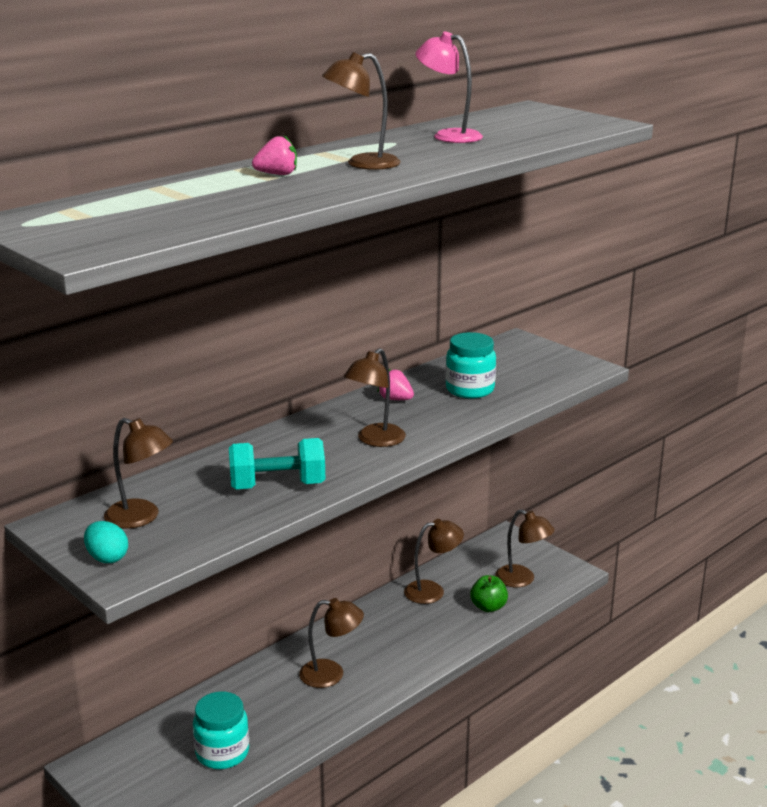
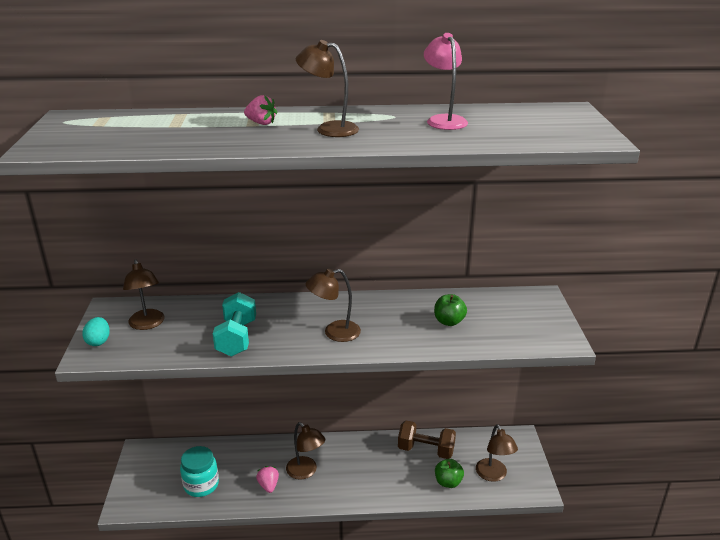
camera: 40 degrees right, 5 degrees up
turquoise dumbbell [229,438,325,490] -> turquoise dumbbell turned 60 degrees clockwise [213,292,256,357]
pink strawberry [378,369,414,400] -> pink strawberry moved to [256,466,279,493]
brown lamp [404,519,464,604] -> brown dumbbell [398,421,456,459]
turquoise jar [445,332,496,398] -> green apple [434,294,467,326]

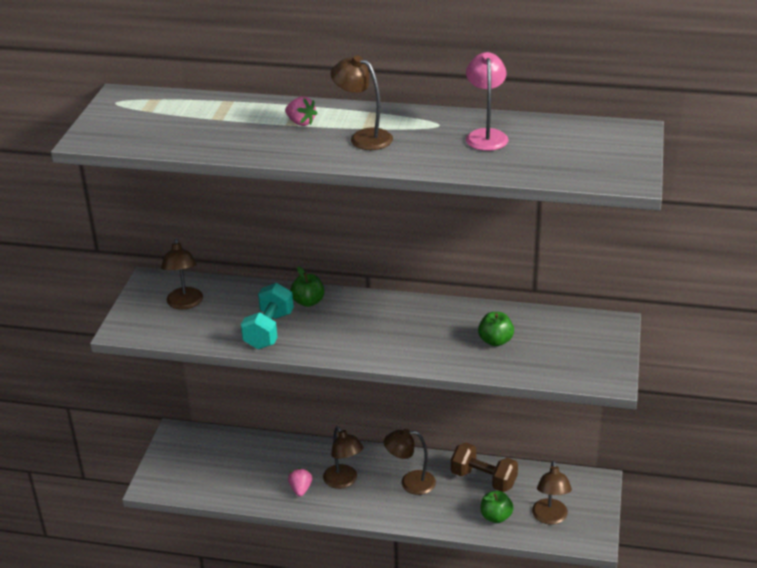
camera: 15 degrees right, 5 degrees up
turquoise egg [82,317,110,346] -> none
turquoise jar [180,446,219,497] -> none
brown lamp [306,268,361,342] -> brown lamp moved to [384,429,436,495]
none -> green apple [290,266,325,307]

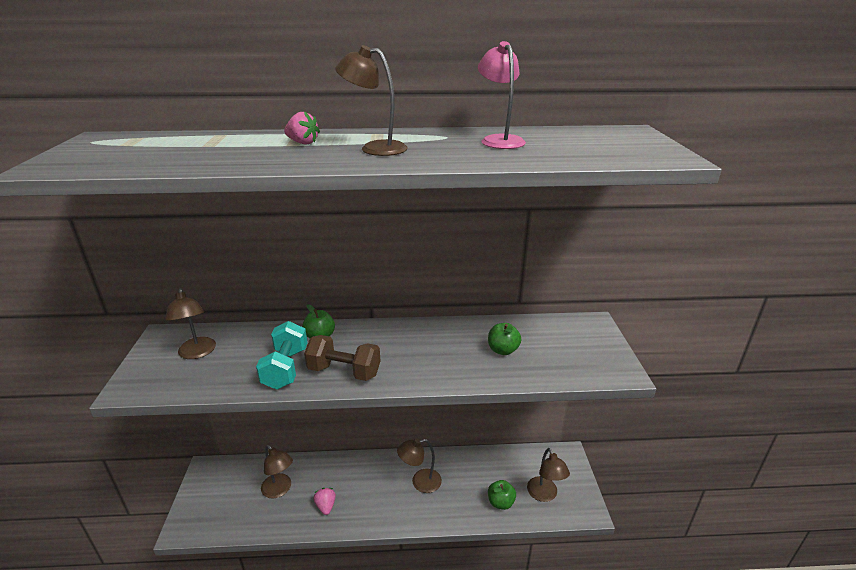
camera: 15 degrees left, 5 degrees down
brown lamp [323,426,363,489] -> brown lamp moved to [261,445,293,499]
brown dumbbell [451,443,518,492] -> brown dumbbell moved to [304,335,380,381]

